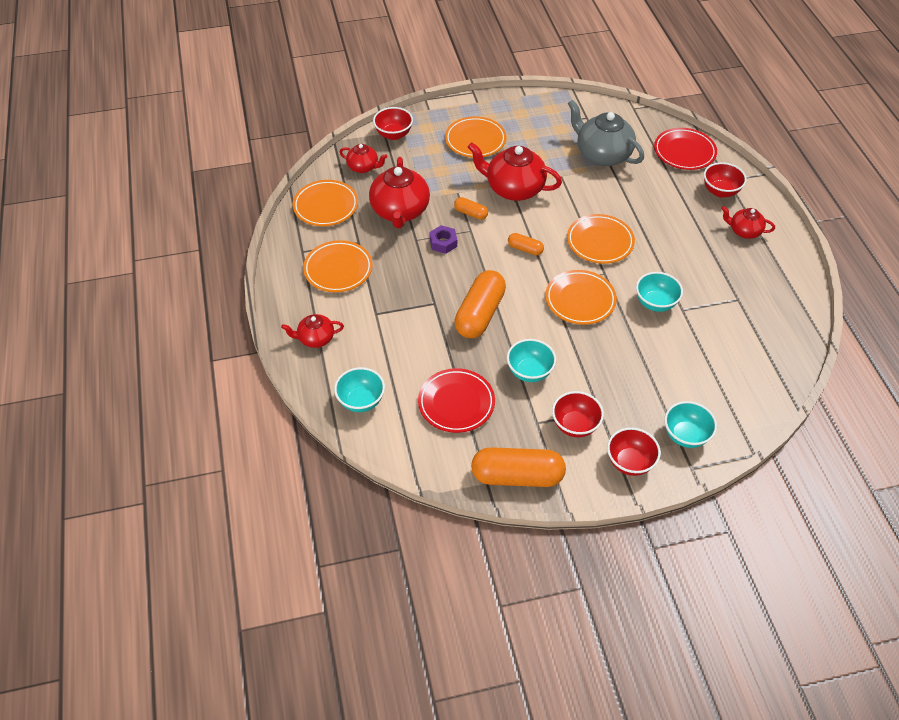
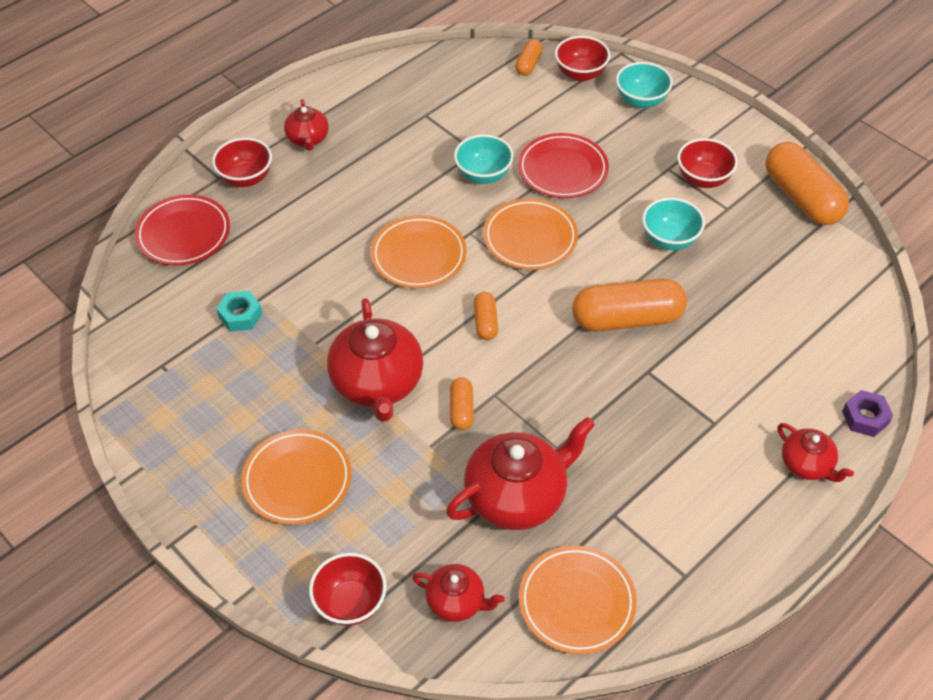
camera: 120 degrees left, 0 degrees up
orange plate [303,240,373,292] -> none
turquoise bowl [334,367,385,412] -> none
red teapot [340,144,387,173] -> red teapot turned 120 degrees clockwise [412,564,505,622]
red plate [418,368,495,433] -> red plate moved to [518,133,609,198]
purple nut [429,225,457,254] -> purple nut moved to [842,390,893,437]
grey teapot [568,100,644,166] -> turquoise nut [216,291,262,332]
red bowl [607,427,661,476] -> red bowl moved to [555,36,610,82]
none -> orange capsule [515,39,543,76]

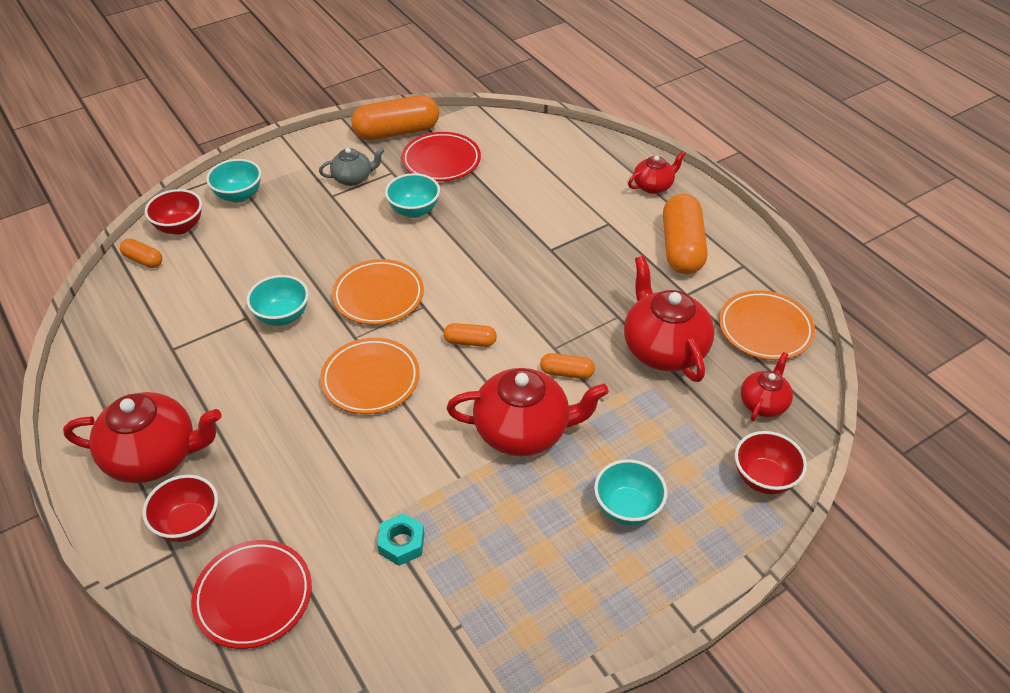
camera: 80 degrees left, 5 degrees down
orange plate [241,429,352,525] -> turquoise bowl [594,459,667,525]
red teapot [284,99,329,151] -> red teapot [63,392,222,483], size x1.83
red plate [518,133,609,198] -> red plate moved to [401,132,481,181]
orange capsule [572,279,687,331] -> orange capsule moved to [663,194,707,274]
red bowl [677,138,738,188] -> grey teapot [319,148,384,186]
purple nut [842,390,893,437] -> none

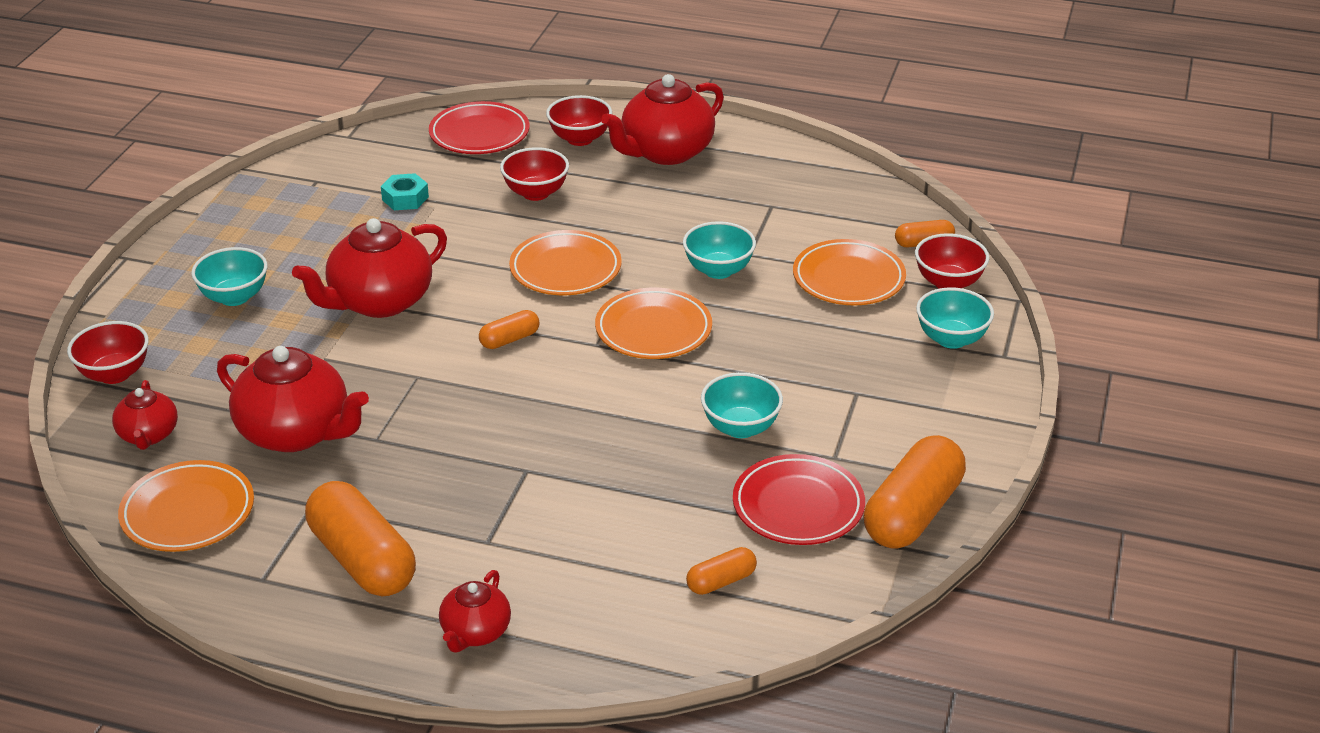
camera: 140 degrees right, 10 degrees down
grey teapot [319,148,384,186] -> none
orange capsule [540,353,595,379] -> orange capsule moved to [686,547,757,595]
none -> red bowl [500,147,569,201]
none -> orange plate [793,239,906,305]

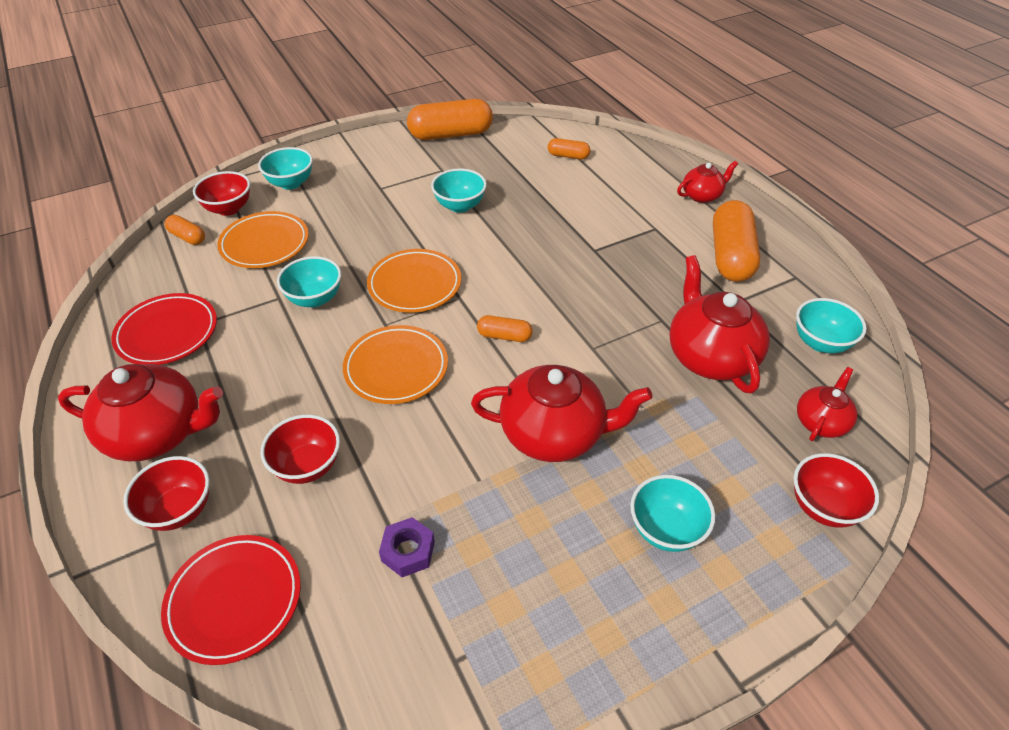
camera: 135 degrees left, 10 degrees up
orange plate [118,460,254,552] -> turquoise bowl [796,298,867,353]
turquoise nut [381,173,429,210] -> purple nut [379,517,435,577]
red plate [733,454,865,545] -> red plate moved to [111,293,217,365]

